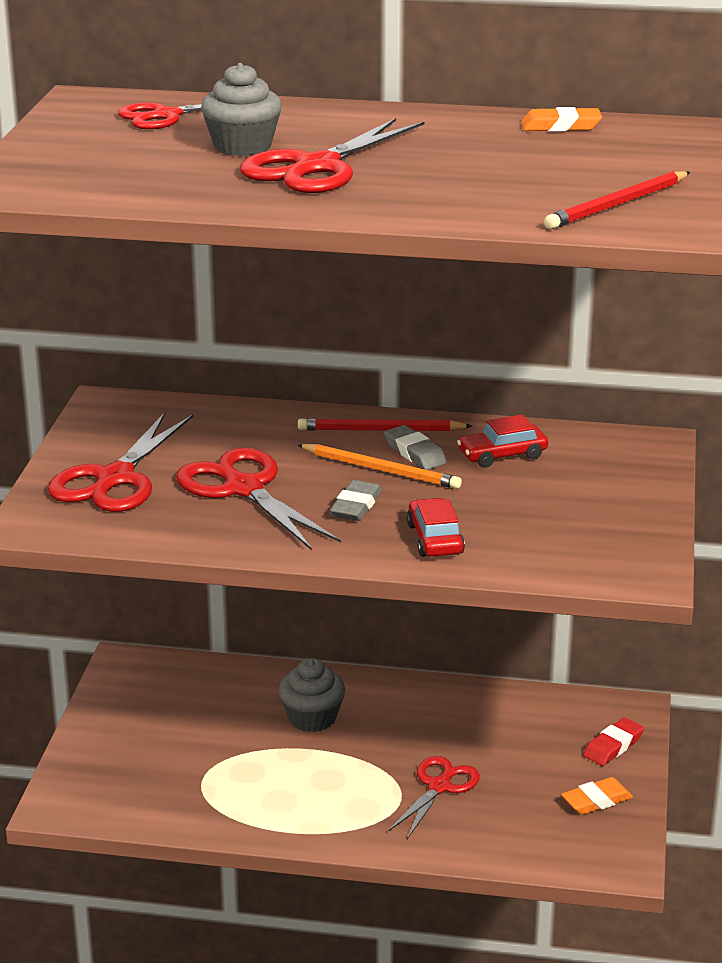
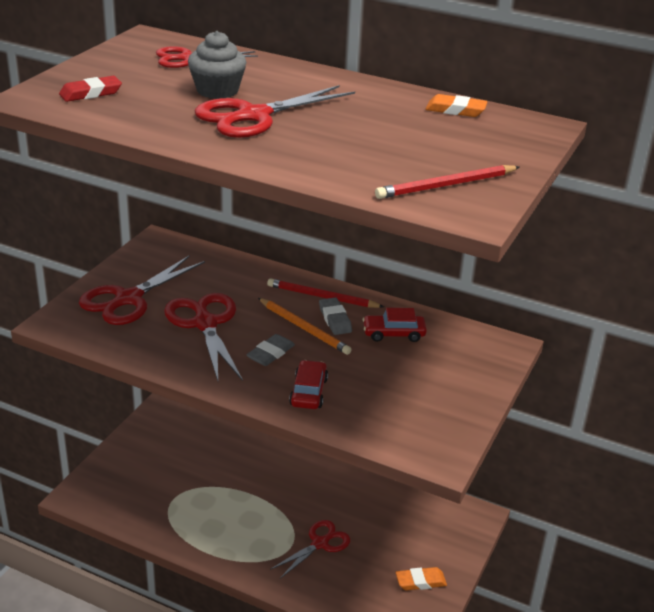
camera: 15 degrees right, 5 degrees up
grey cupcake [279,658,345,732] -> none
red eraser [583,717,644,766] -> red eraser moved to [59,76,122,102]

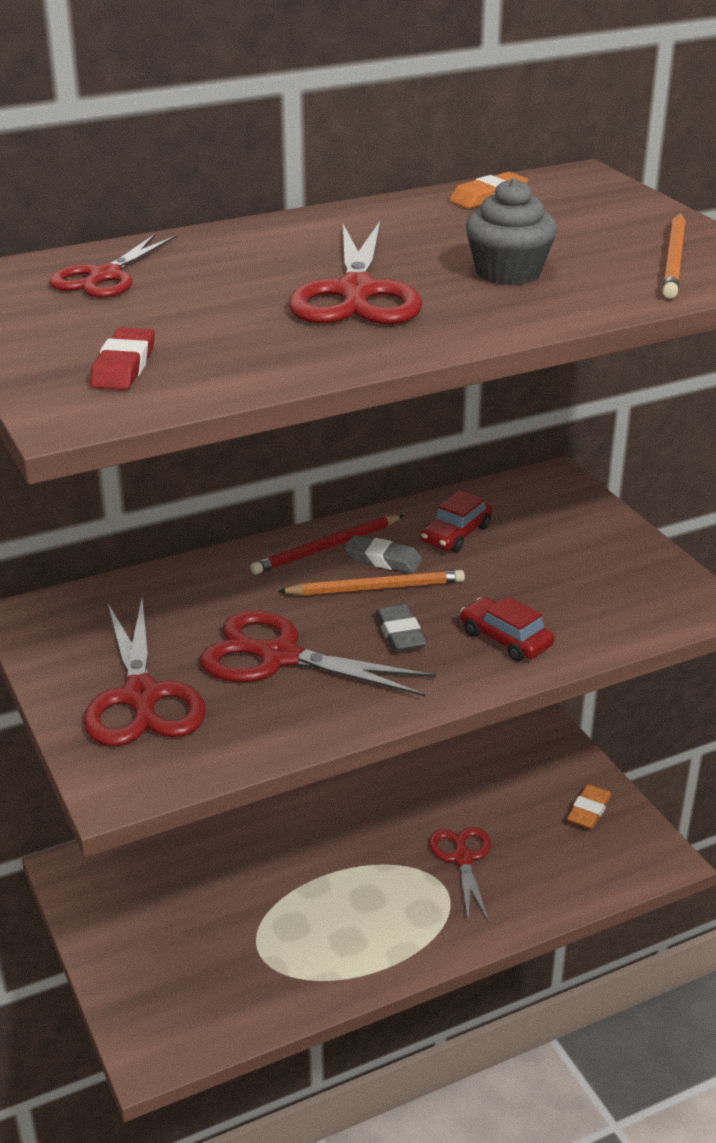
camera: 50 degrees left, 0 degrees up
grey cupcake [188,31,246,99] -> grey cupcake moved to [466,178,557,285]
red pencil [375,165,520,199] -> orange pencil [662,213,686,299]

